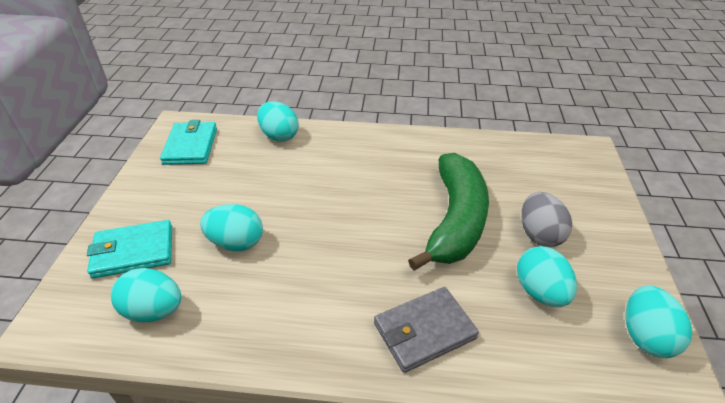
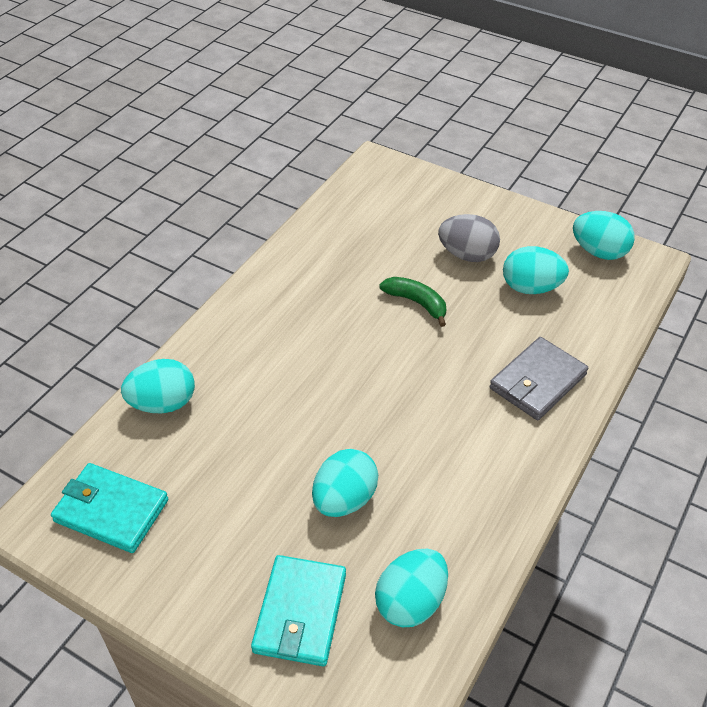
camera: 65 degrees left, 5 degrees up
grey wallet [374,287,479,373] -> grey wallet turned 45 degrees clockwise [490,337,588,420]
green banana [408,153,489,271] -> green banana [379,277,447,327], size x0.46

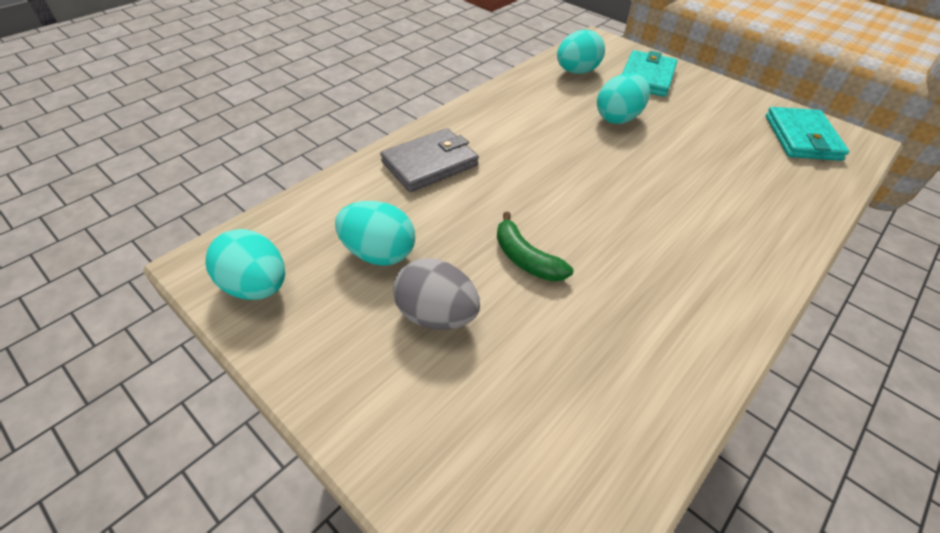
camera: 170 degrees left, 0 degrees up
turquoise wallet [51,463,168,553] -> turquoise wallet turned 60 degrees clockwise [766,107,849,161]
turquoise egg [121,359,195,413] -> none

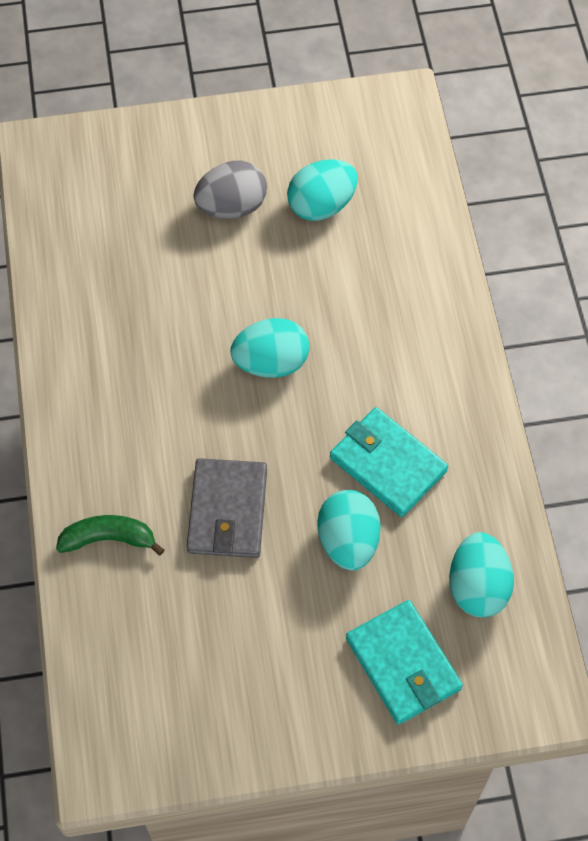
camera: 130 degrees right, 15 degrees up
turquoise egg [205,229,285,300] -> turquoise egg moved to [231,318,309,378]
grey wallet [380,128,479,192] -> grey wallet moved to [187,458,267,558]
green banana [497,212,573,282] -> green banana moved to [56,515,165,556]
turquoise wallet [766,107,849,161] -> turquoise wallet moved to [330,407,448,517]

